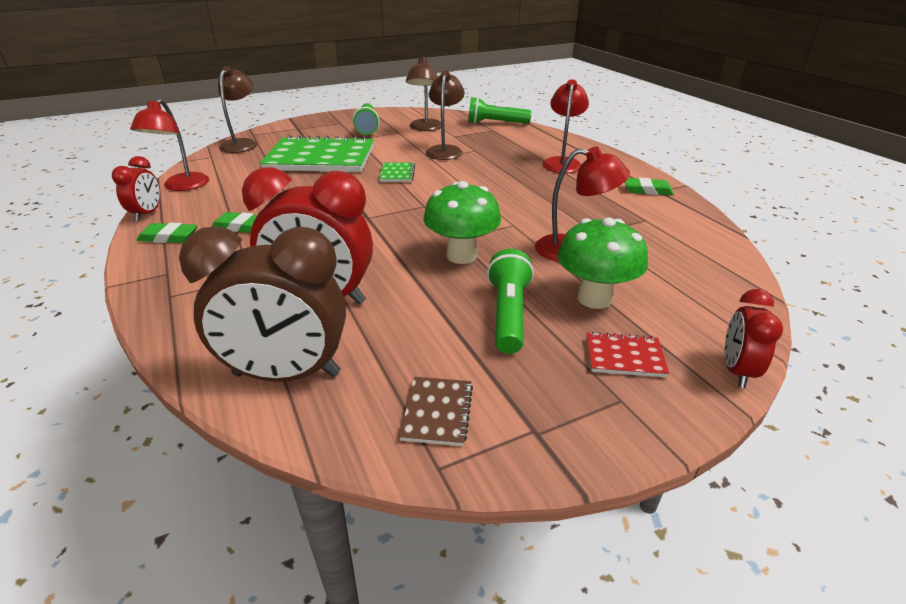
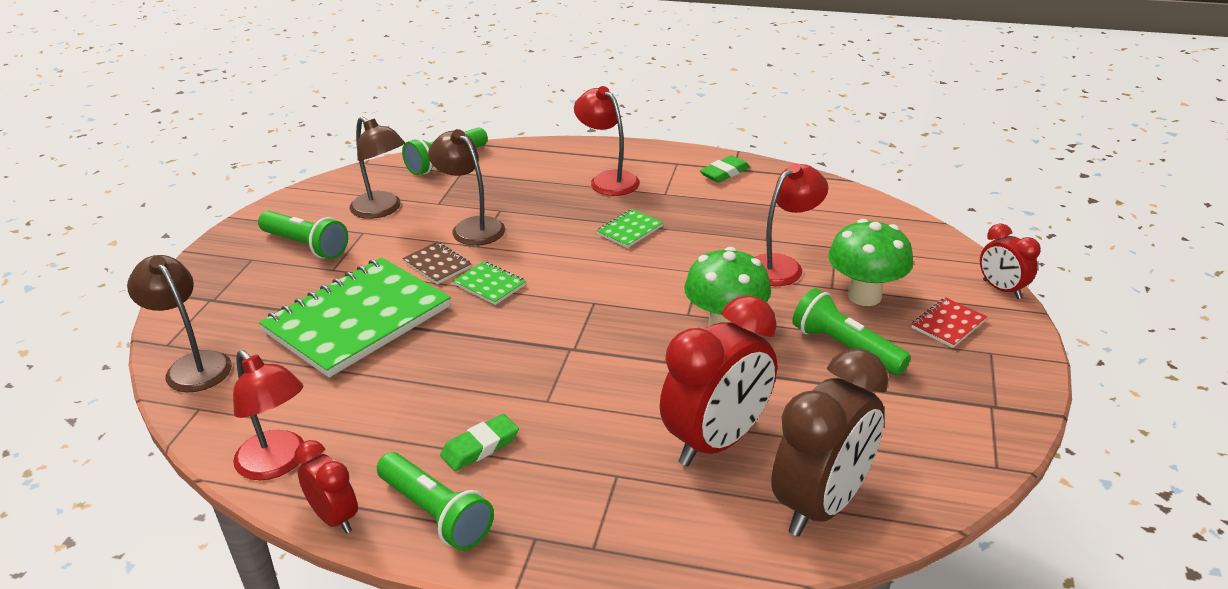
camera: 50 degrees left, 0 degrees up
green eraser [137,223,198,243] -> green flashlight [377,452,494,551]
brown notebook [399,377,473,446] -> brown notebook moved to [402,242,471,284]
none -> green notebook [596,209,663,248]

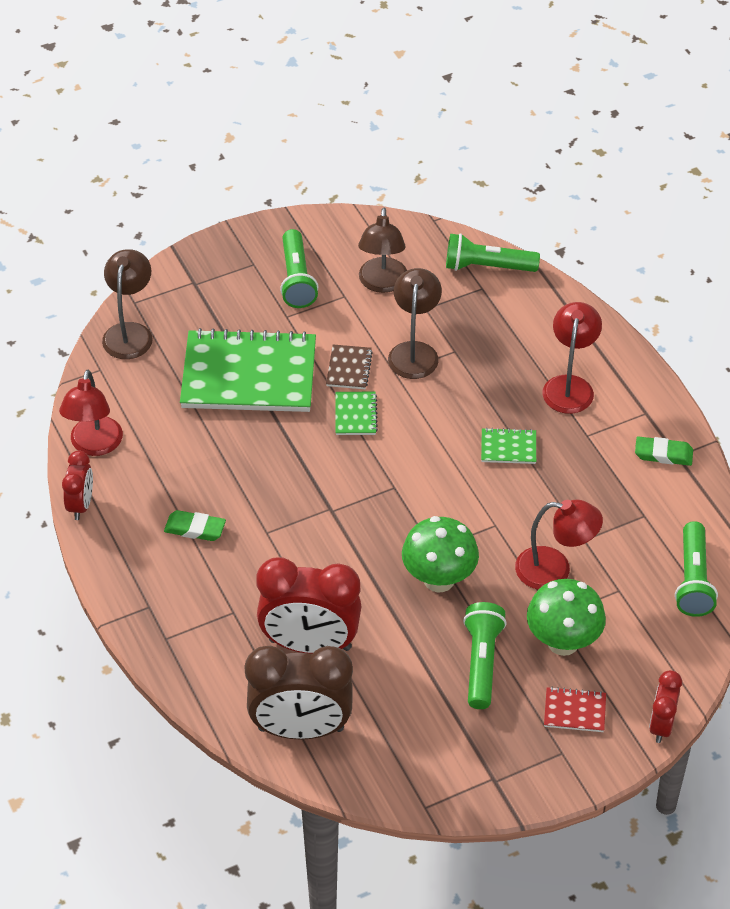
camera: 50 degrees right, 15 degrees up
green flashlight [377,452,494,551] -> green flashlight moved to [675,521,718,617]

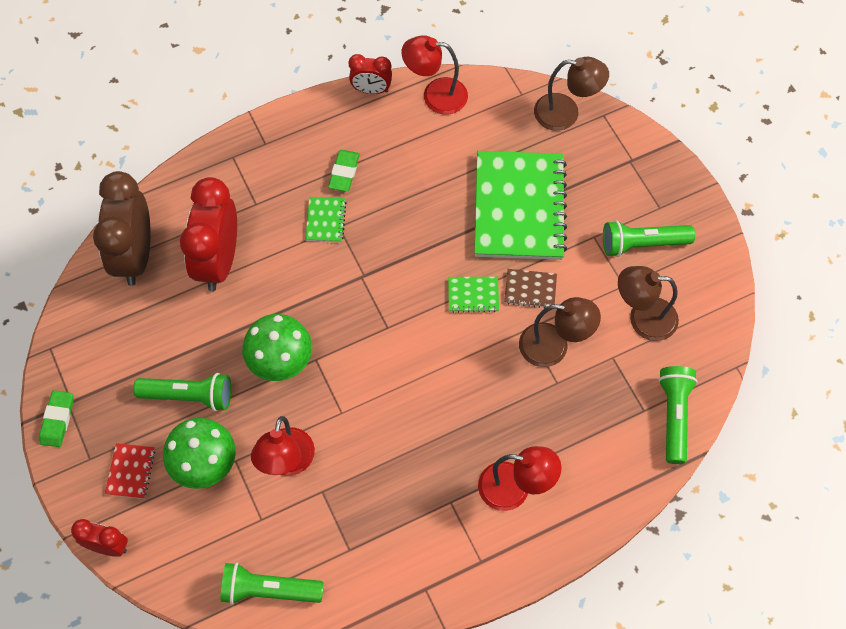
camera: 90 degrees right, 15 degrees up
green notebook [481,428,536,464] -> green notebook moved to [305,197,346,242]
green eraser [635,436,693,466] -> green eraser moved to [39,390,74,447]

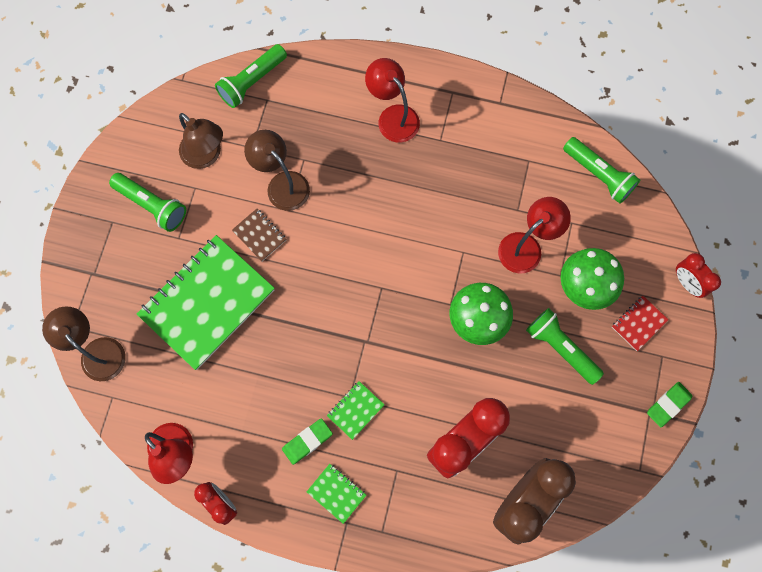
camera: 140 degrees left, 10 degrees up
green notebook [448,277,499,313] -> green notebook moved to [307,464,366,524]

